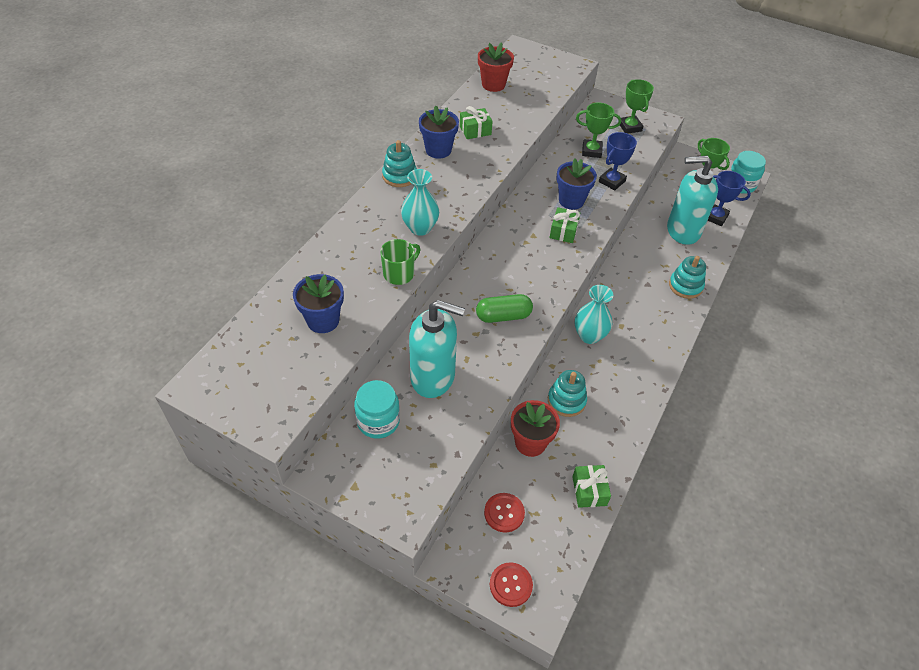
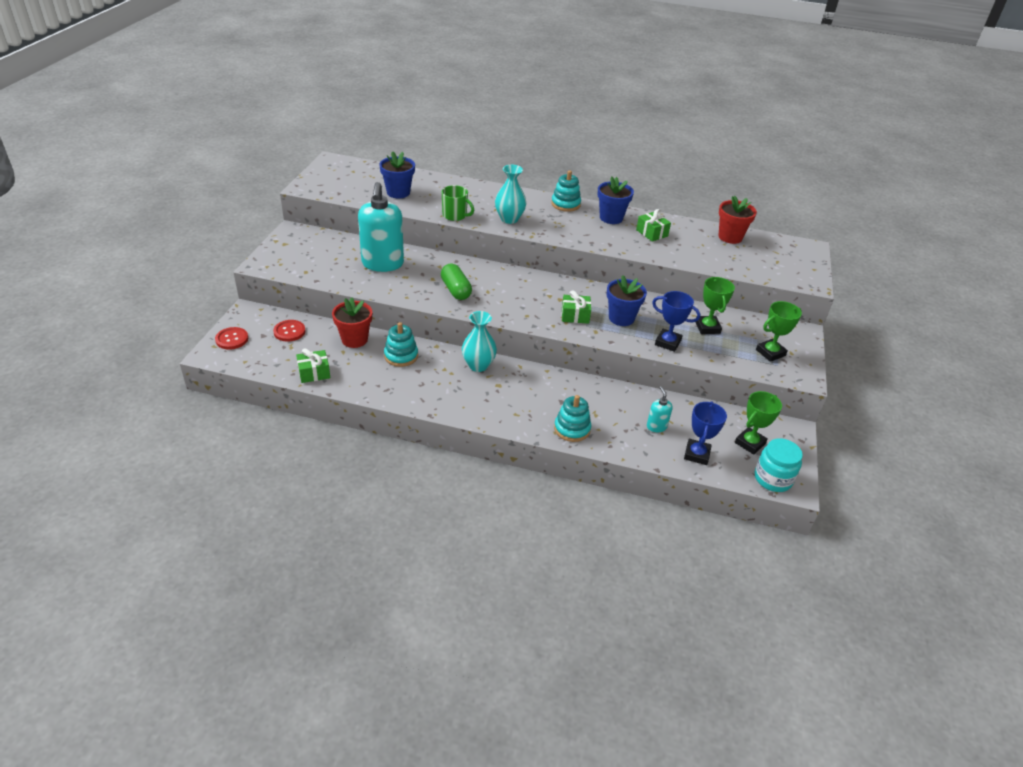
camera: 75 degrees right, 10 degrees down
turquoise jar [354,380,400,438] -> none
turquoise soap dispenser [667,156,718,245] -> turquoise soap dispenser [647,386,673,432], size x0.44

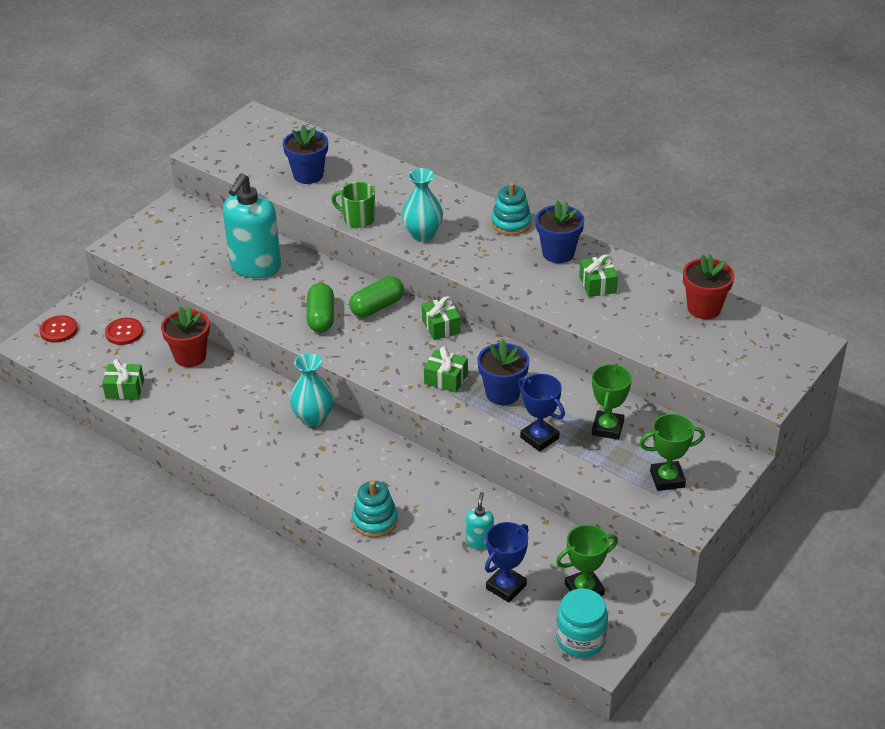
camera: 25 degrees right, 0 degrees up
turquoise stacking toy [384,322,418,367] -> none
green mug [442,185,474,221] -> green mug turned 150 degrees clockwise [331,182,375,228]
none -> green capsule [349,276,404,317]
none -> green gift [422,296,461,340]

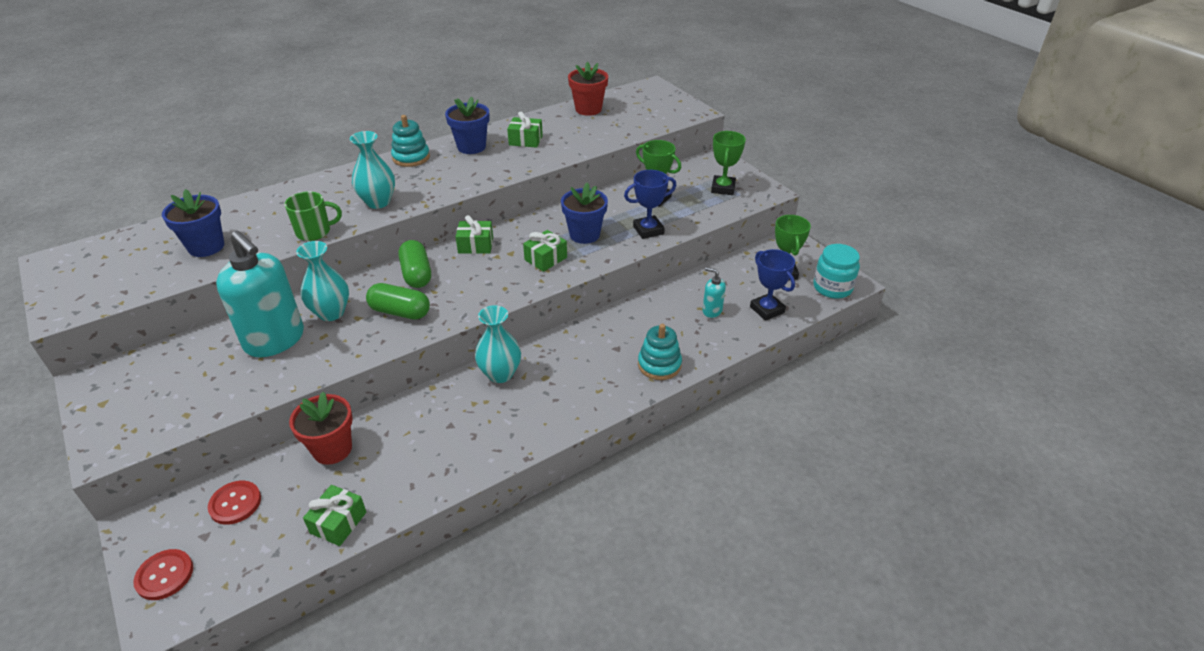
camera: 70 degrees left, 0 degrees up
green mug [331,182,375,228] -> green mug turned 150 degrees counterclockwise [284,191,342,241]
none -> turquoise vase [296,241,349,321]

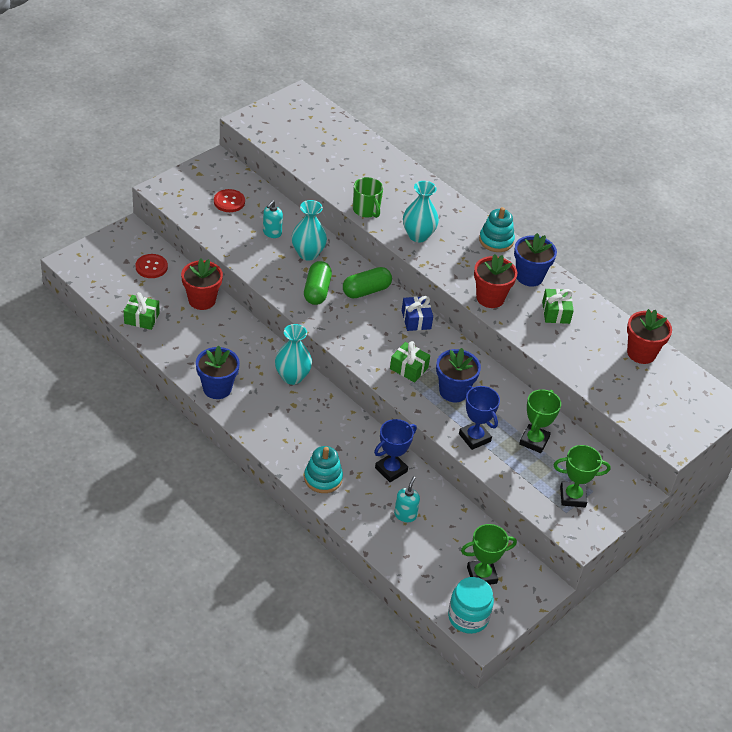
camera: 75 degrees right, 5 degrees up
red button [133,549,193,600] -> red button moved to [214,189,245,212]
blue flower pot [162,189,224,257] -> blue flower pot moved to [196,345,240,399]
turquoise soap dispenser [216,231,304,357] -> turquoise soap dispenser [263,200,283,238], size x0.44
green gift [456,215,493,254] -> blue gift [402,296,433,331]
blue trophy [750,249,795,321] -> blue trophy moved to [374,419,417,482]
none -> red flower pot [474,254,517,308]

